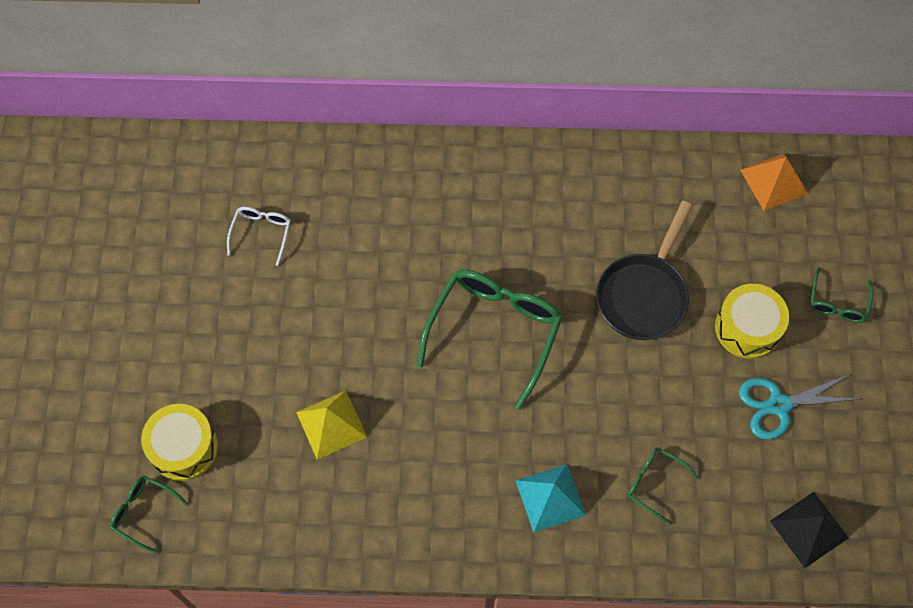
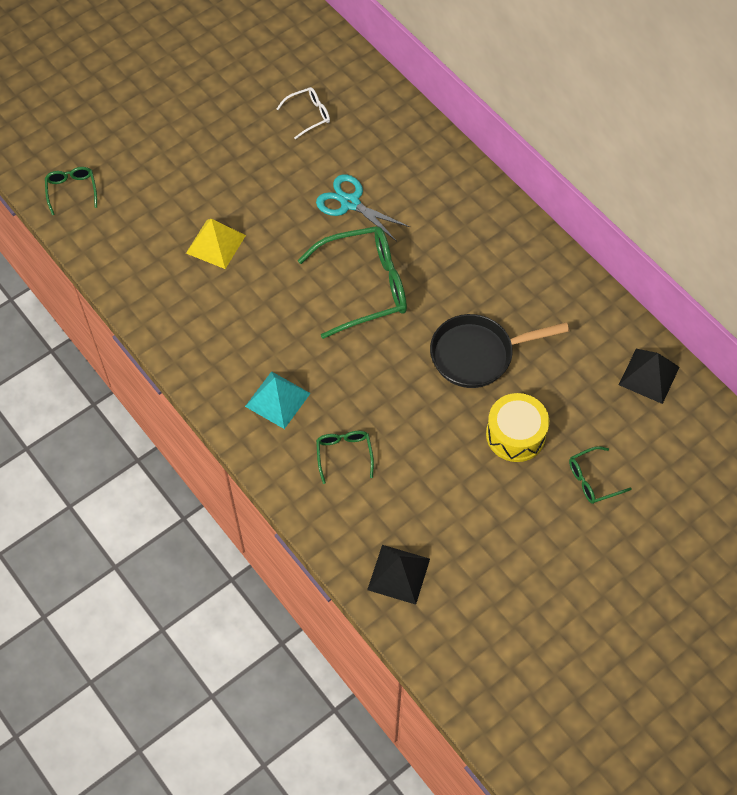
camera: 50 degrees right, 5 degrees down
yellow drum [141,404,218,481] -> none
turquoise scissors [739,374,859,440] -> turquoise scissors moved to [316,174,410,242]
orange pyramid [740,153,808,211] -> black pyramid [619,349,679,404]

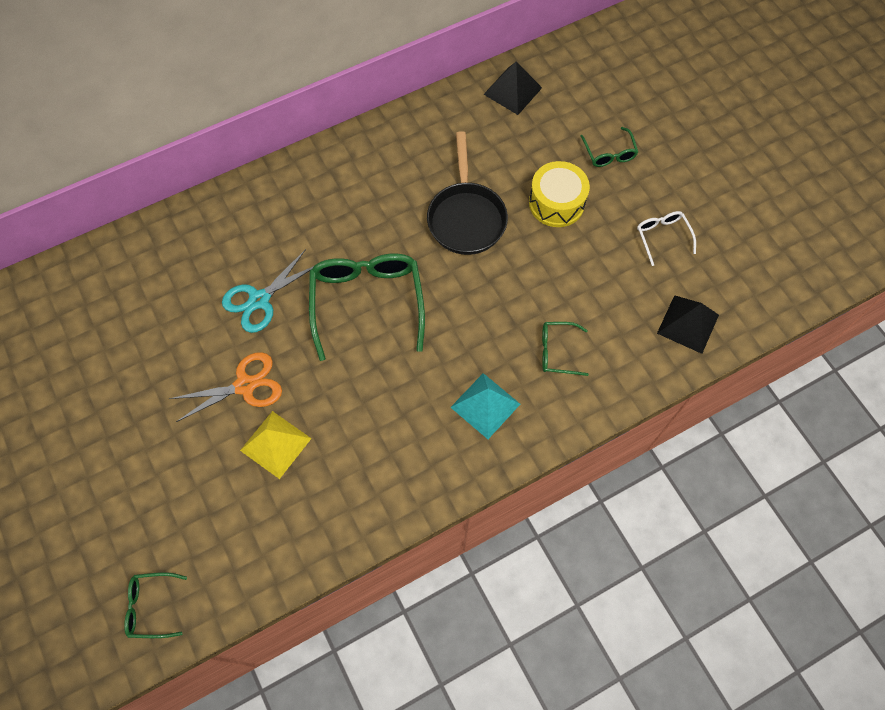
camera: 80 degrees left, 5 degrees up
white glasses [277,87,330,140] -> white glasses moved to [637,211,696,266]
none -> orange scissors [169,352,282,422]

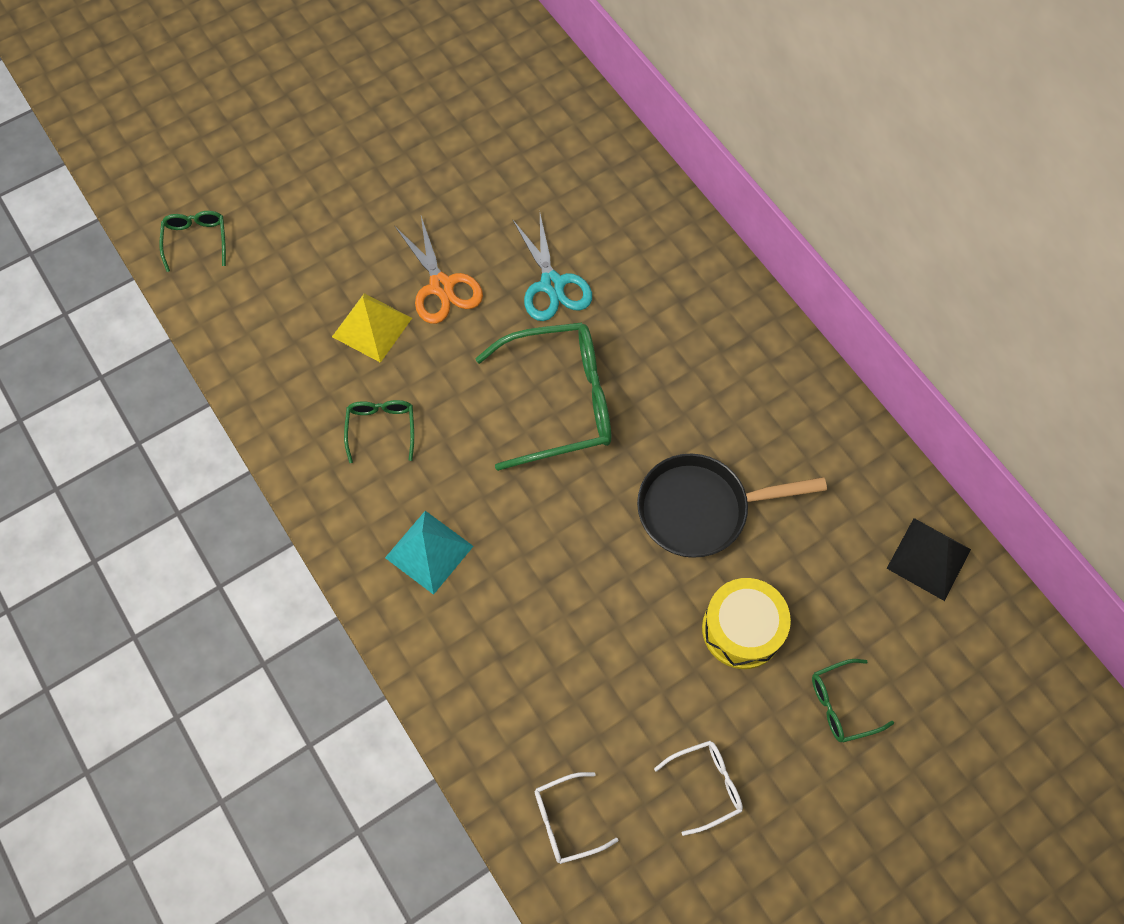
camera: 85 degrees right, 0 degrees up
turquoise scissors [222,249,314,333] -> turquoise scissors turned 150 degrees counterclockwise [512,214,592,321]
green glasses [542,322,589,376] -> green glasses moved to [344,400,414,463]
black pyramid [657,295,719,354] -> white glasses [535,772,618,864]

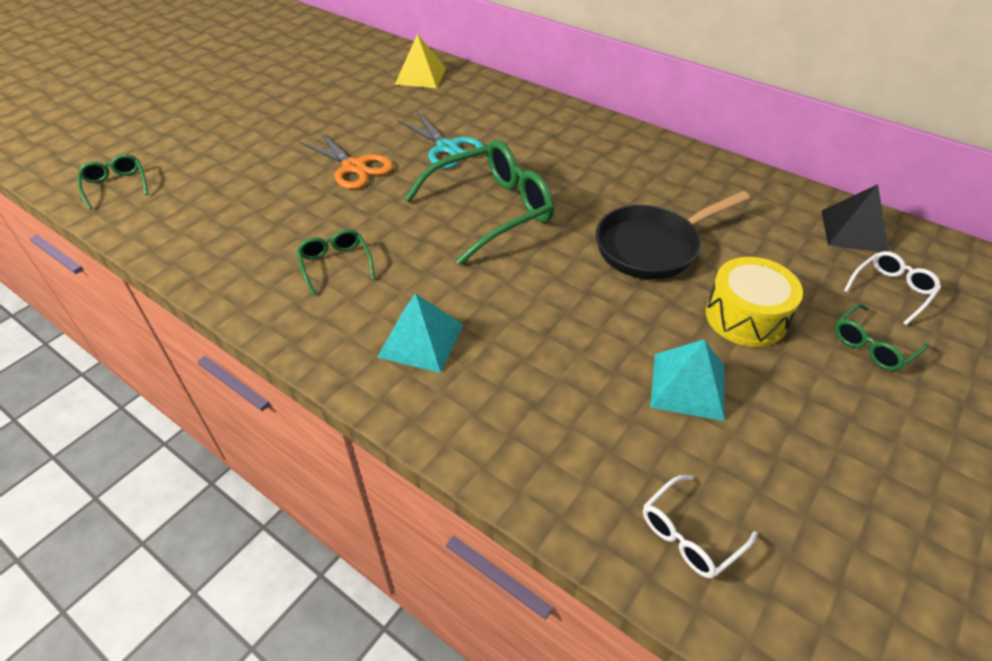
camera: 20 degrees left, 20 degrees down
yellow pyramid [332,293,412,363] -> yellow pyramid moved to [395,34,446,88]
white glasses [654,741,743,836] -> white glasses moved to [844,251,941,325]
none -> turquoise pyramid [650,339,725,421]

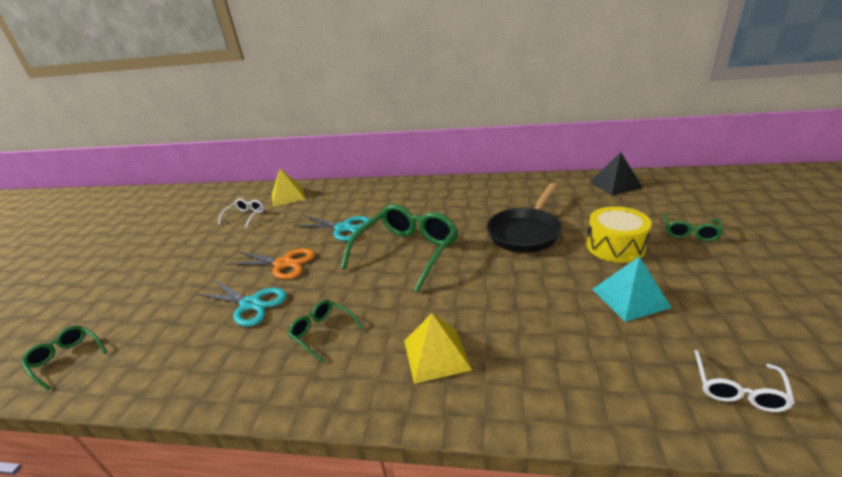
camera: 25 degrees left, 15 degrees down
turquoise pyramid [377,293,463,373] -> yellow pyramid [404,313,472,384]
white glasses [844,251,941,325] -> white glasses moved to [218,199,264,228]
none -> turquoise scissors [196,280,287,327]

